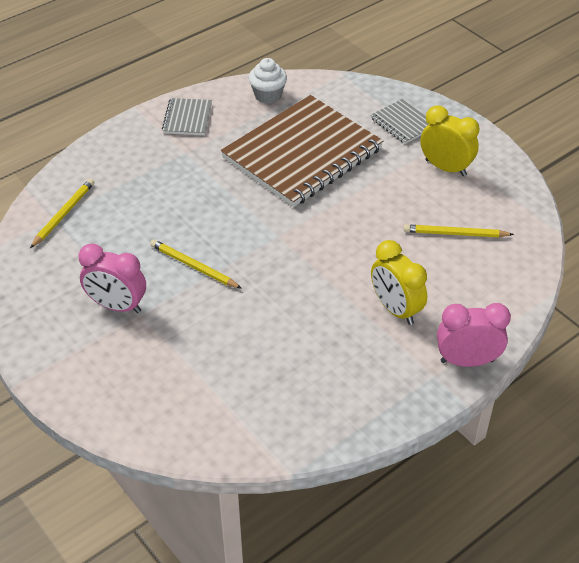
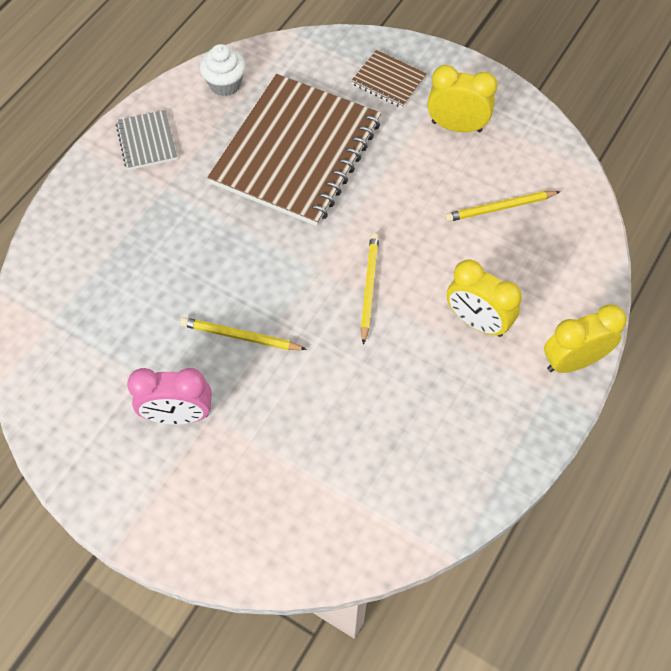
camera: 20 degrees left, 15 degrees up
yellow pencil [30,179,94,248] -> yellow pencil moved to [360,233,379,345]
grey notebook [371,99,428,144] -> brown notebook [351,50,427,108]
pink clock [437,303,511,367] -> yellow clock [544,304,627,373]

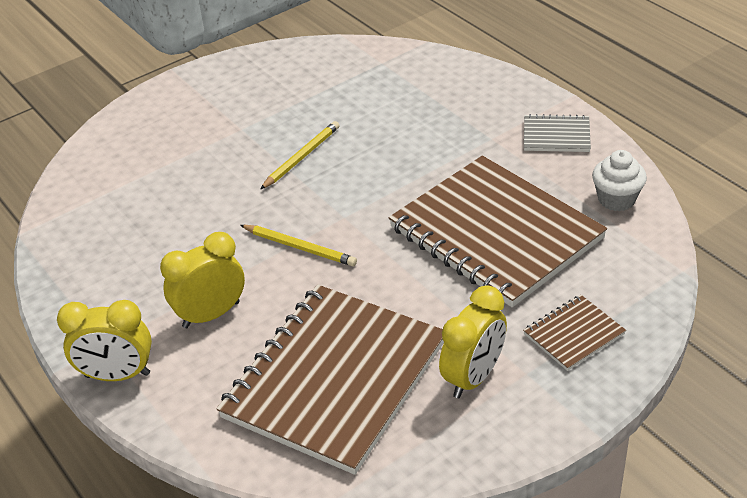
camera: 115 degrees right, 20 degrees down
pink clock [127,368,212,425] -> none
yellow pencil [445,191,560,222] -> brown notebook [216,285,444,475]
yellow clock [544,304,627,373] -> yellow clock turned 90 degrees clockwise [57,300,152,381]

